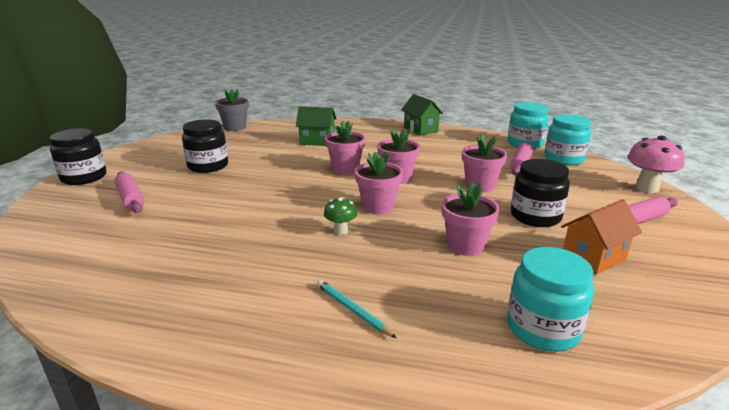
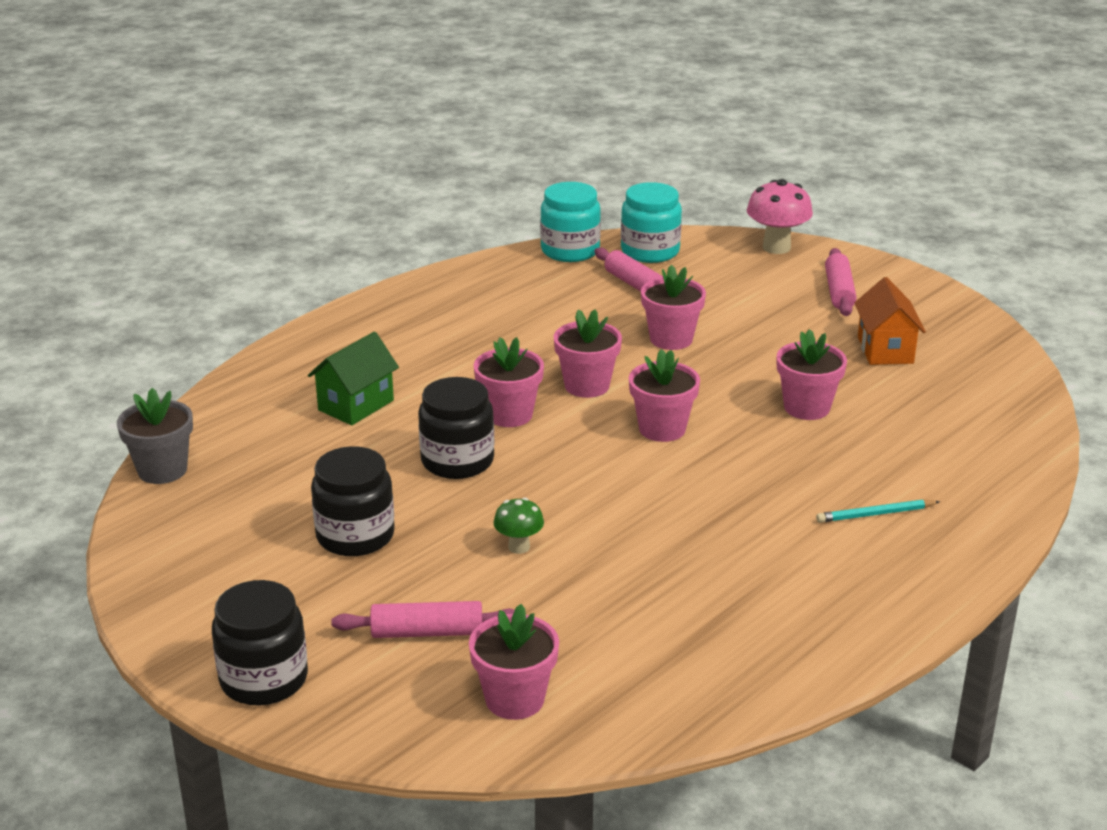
camera: 60 degrees left, 5 degrees up
green mushroom [324,197,357,235] -> green mushroom moved to [494,497,544,554]
green house [401,94,443,136] -> none
turquoise jar [507,247,594,352] -> none
black jar [511,159,570,227] -> black jar moved to [418,377,494,479]
none -> pink flower pot [469,604,559,720]

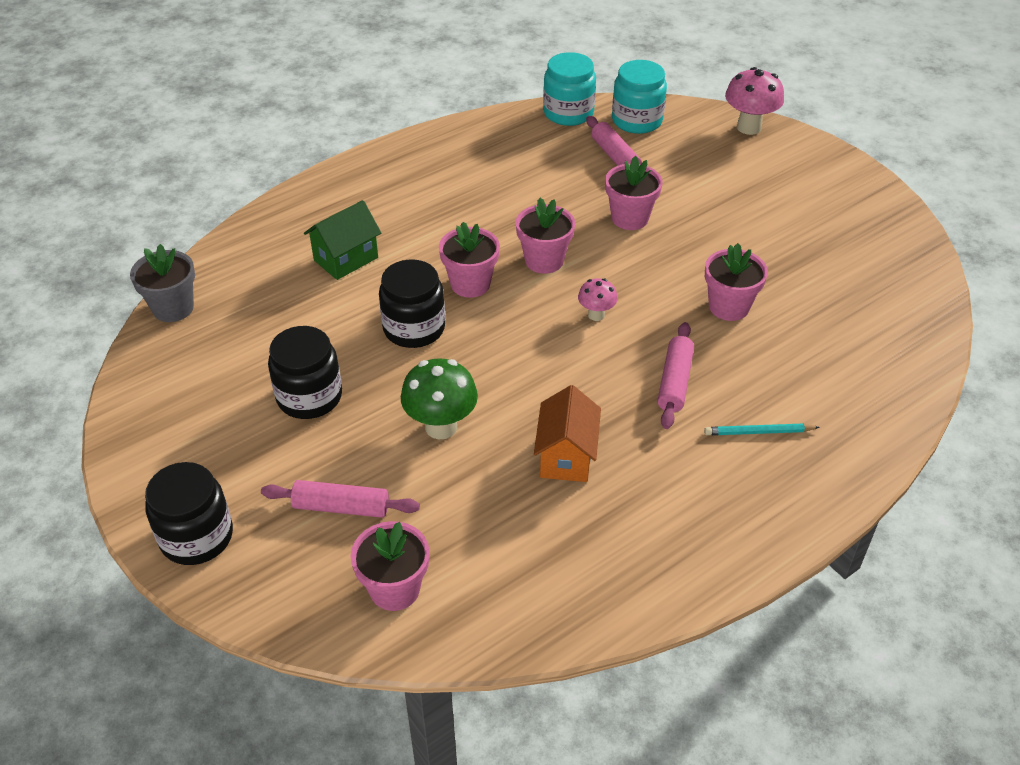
camera: 10 degrees right, 15 degrees up
green mushroom [494,497,544,554] -> green mushroom [401,358,478,439], size x1.75
pink flower pot [629,349,700,442] -> pink mushroom [578,278,618,321]
pink rolling pin [825,248,857,316] -> pink rolling pin moved to [658,322,694,429]
orange house [855,277,926,365] -> orange house moved to [534,385,601,482]

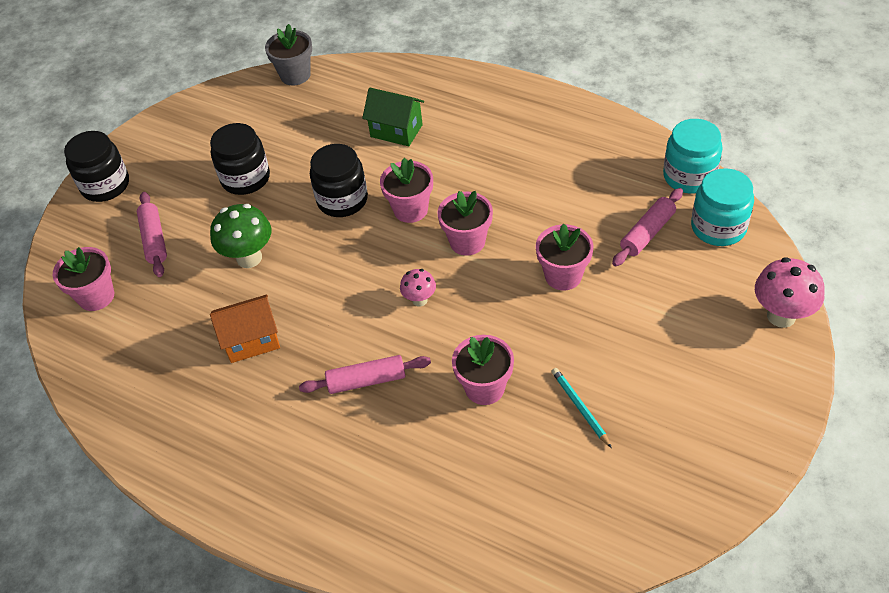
camera: 70 degrees right, 5 degrees up
turquoise pencil [704,424,820,435] -> turquoise pencil moved to [551,368,612,448]

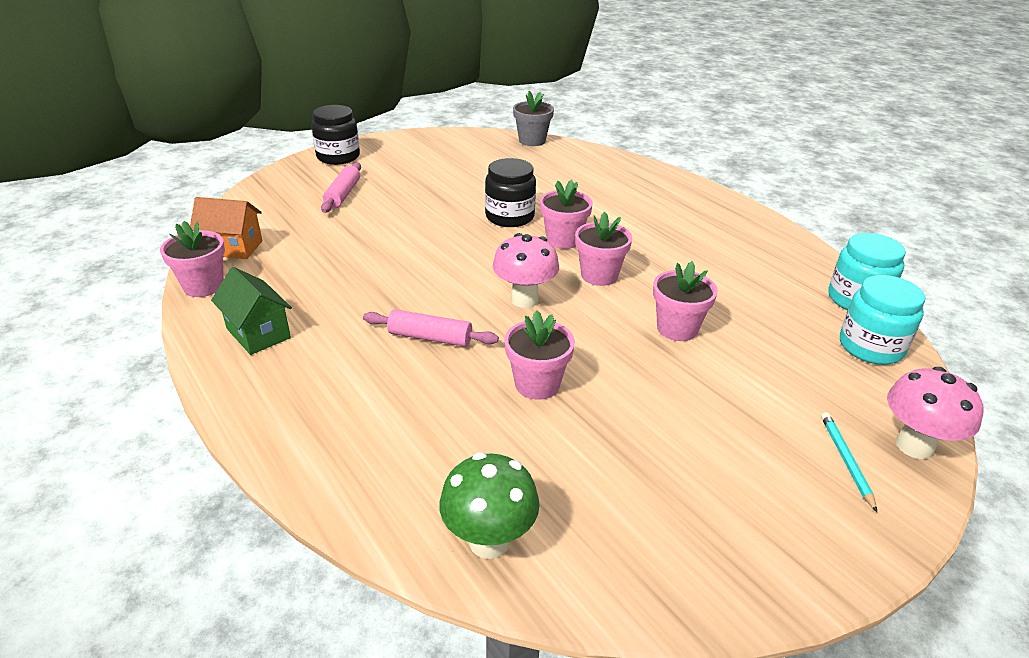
camera: 20 degrees right, 15 degrees down
pink flower pot [53,247,114,311] -> pink flower pot moved to [160,221,225,297]
black jar [210,123,270,195] -> none
green mushroom [210,204,271,268] -> green mushroom moved to [439,452,540,559]
orange house [210,295,280,363] -> orange house moved to [190,197,263,259]
green house [362,88,424,146] -> green house moved to [211,267,292,355]
pink mushroom [400,269,436,307] -> pink mushroom [492,233,559,308], size x1.75
turquoise pencil [551,368,612,448] -> turquoise pencil moved to [821,412,877,512]
pink rolling pin [612,188,683,266] -> none

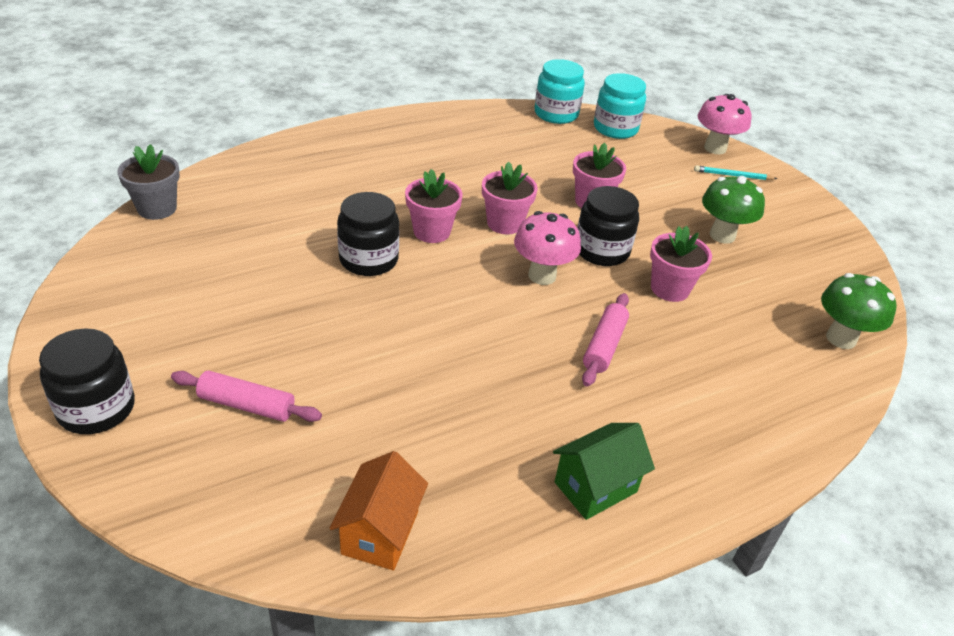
camera: 85 degrees left, 5 degrees up
pink flower pot [160,221,225,297] -> none
none -> black jar [577,186,639,266]
none -> green mushroom [702,176,765,244]

